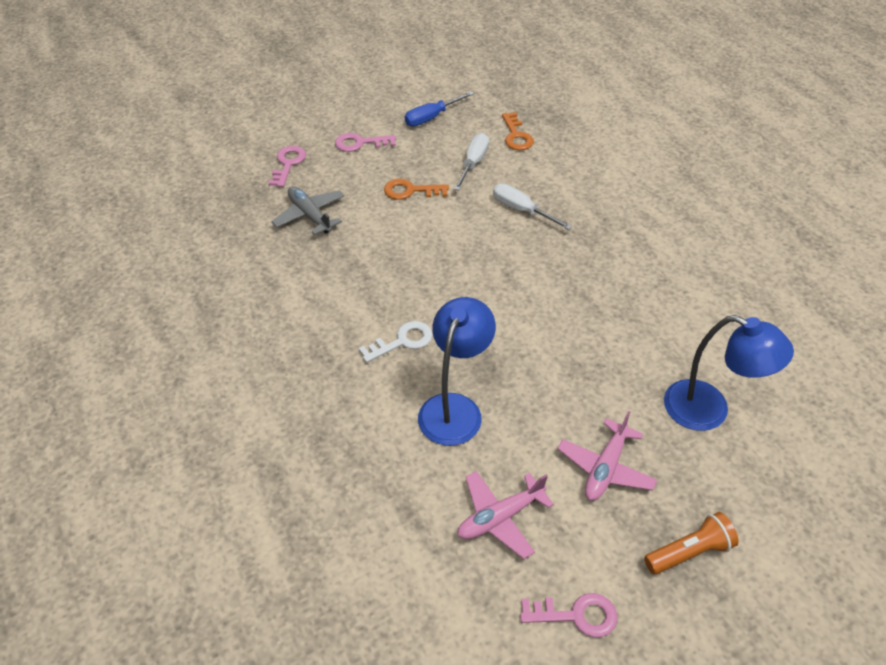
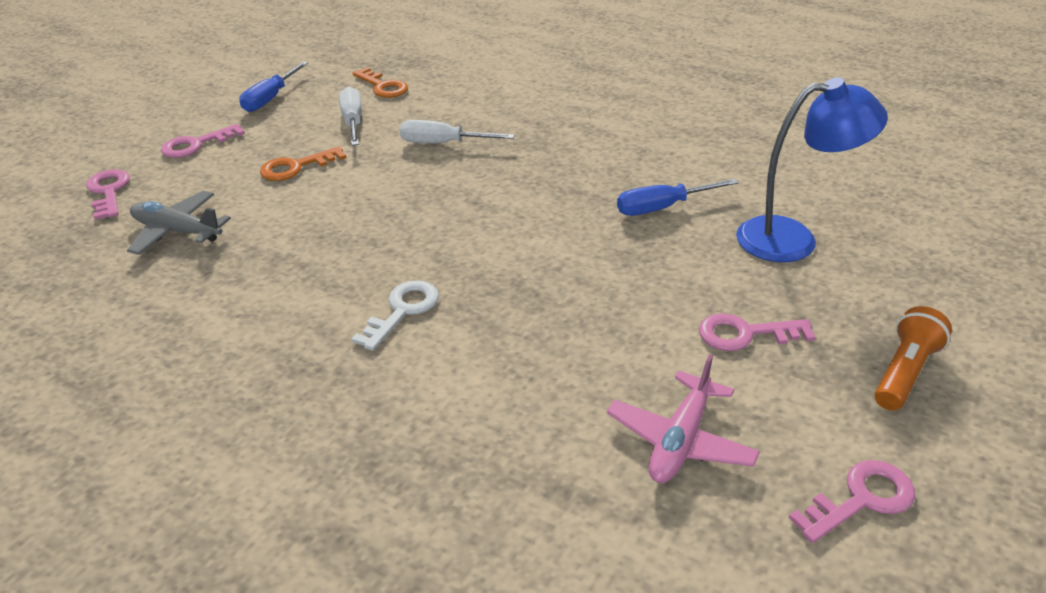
camera: 30 degrees left, 10 degrees down
blue lamp [418,297,496,446] -> none
pink plane [557,411,657,501] -> pink key [699,313,816,351]
none -> blue screwdriver [617,178,739,216]

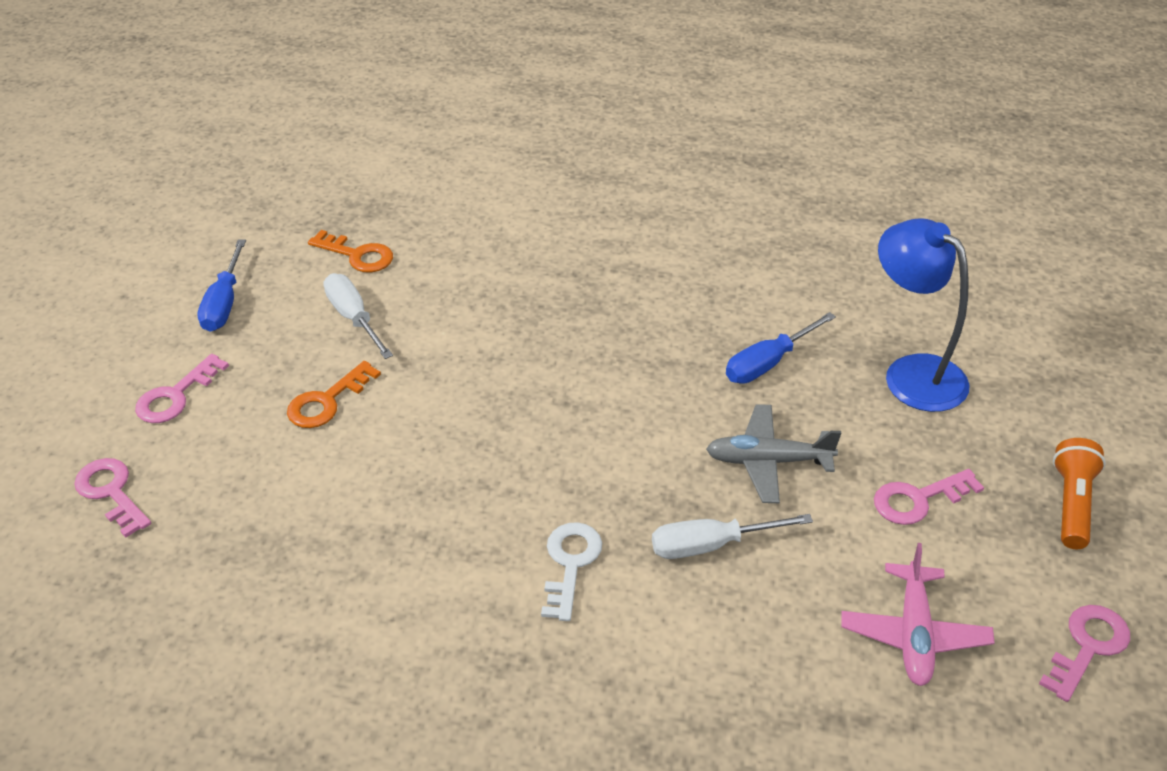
camera: 20 degrees left, 5 degrees up
grey plane [127,191,231,255] -> grey plane moved to [706,404,841,503]
white screwdriver [400,120,514,143] -> white screwdriver moved to [652,514,813,559]
blue lamp [736,77,888,262] -> blue lamp turned 105 degrees counterclockwise [878,218,969,412]

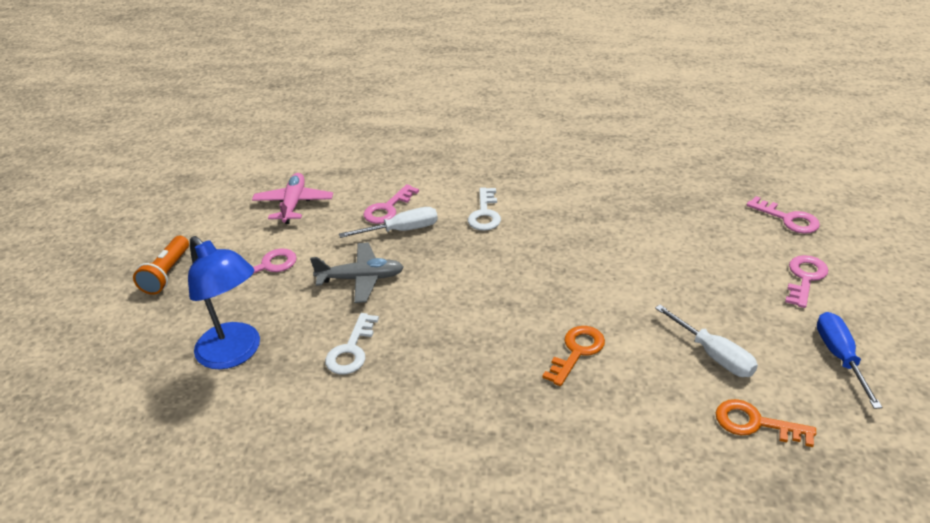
camera: 175 degrees right, 5 degrees down
orange key [287,361,381,428] -> orange key moved to [542,326,605,386]
blue screwdriver [726,312,836,384] -> white key [325,313,379,374]
pink key [1039,605,1130,702] -> pink key moved to [363,184,419,224]

